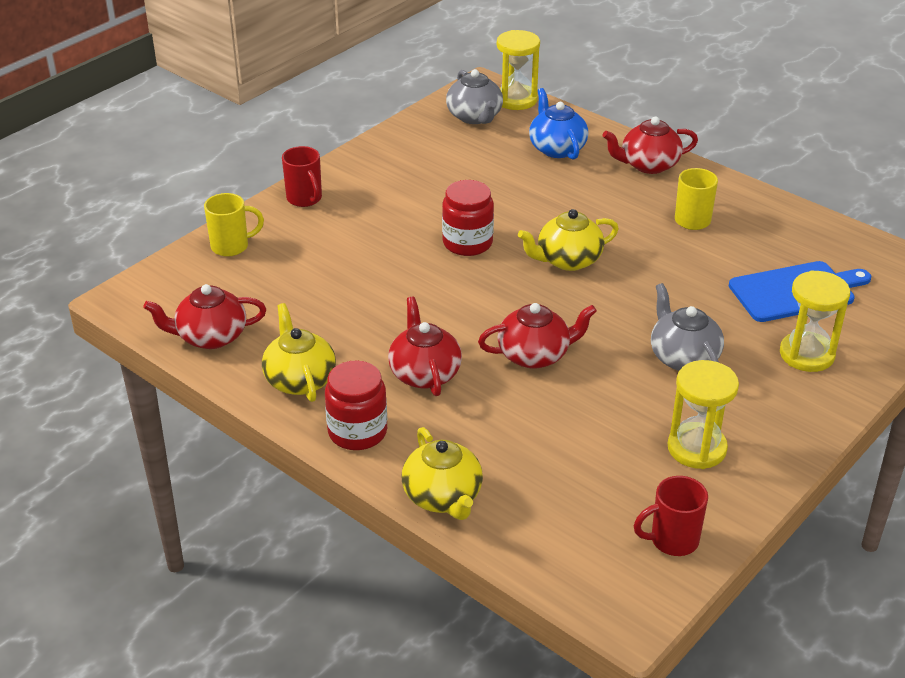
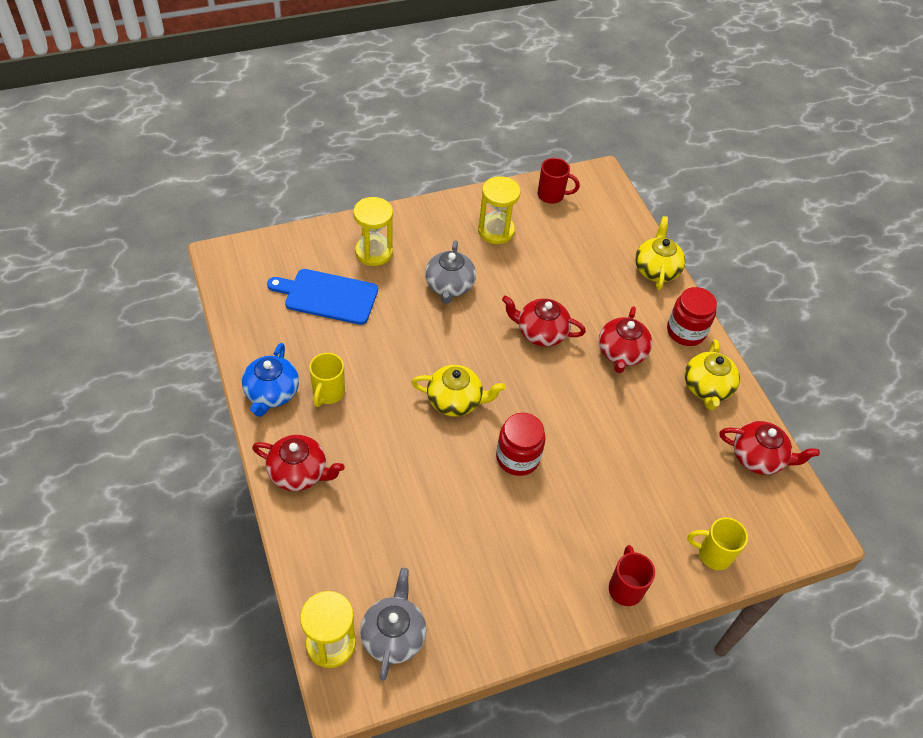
camera: 155 degrees left, 15 degrees up
blue teapot [529,88,588,160] -> blue teapot moved to [242,343,299,417]

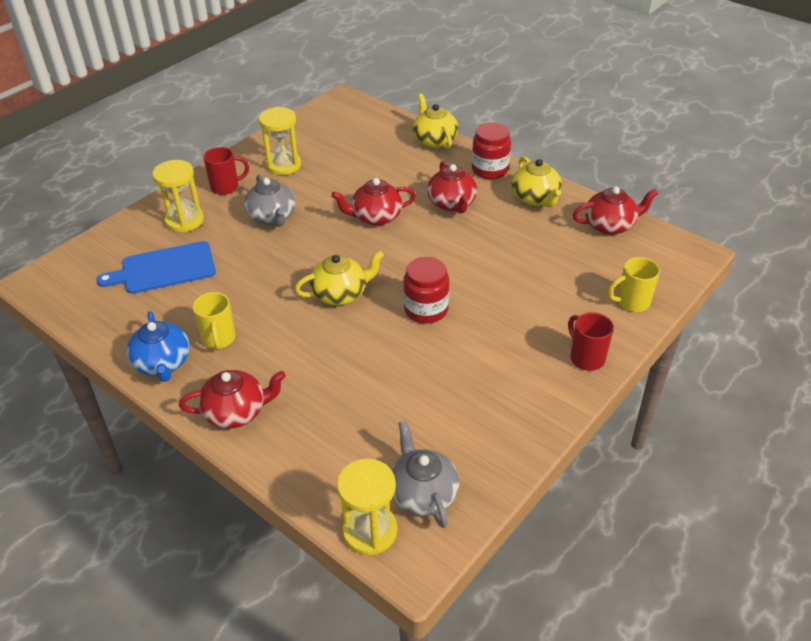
camera: 25 degrees left, 10 degrees down
red mug [538,158,580,204] -> red mug moved to [203,147,249,195]

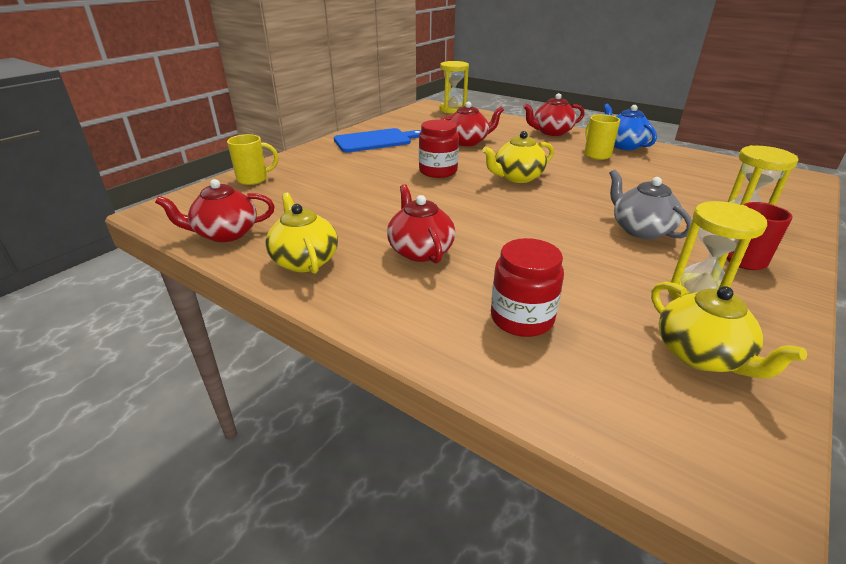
camera: 175 degrees right, 10 degrees down
blue cutting board [96,241,216,294] -> blue cutting board moved to [334,128,421,152]
red teapot [331,178,416,226] -> red teapot moved to [441,102,504,146]
grey teapot [391,420,459,528] -> none
yellow teapot [413,93,459,149] -> yellow teapot moved to [651,282,807,378]
red jar [472,122,511,179] -> red jar moved to [491,238,564,337]
red mug [568,312,614,371] -> none

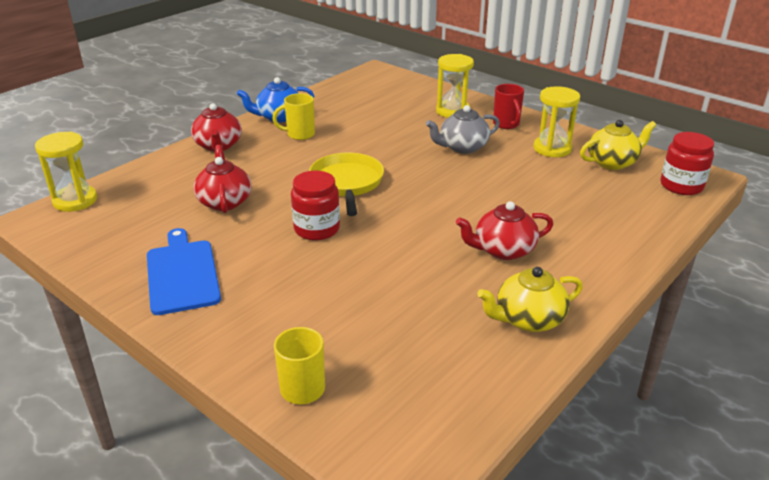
camera: 85 degrees left, 0 degrees up
red teapot [155,179,274,242] -> none
yellow teapot [482,131,554,183] -> yellow pan [309,153,384,216]
red jar [491,238,564,337] -> red jar moved to [661,132,714,195]

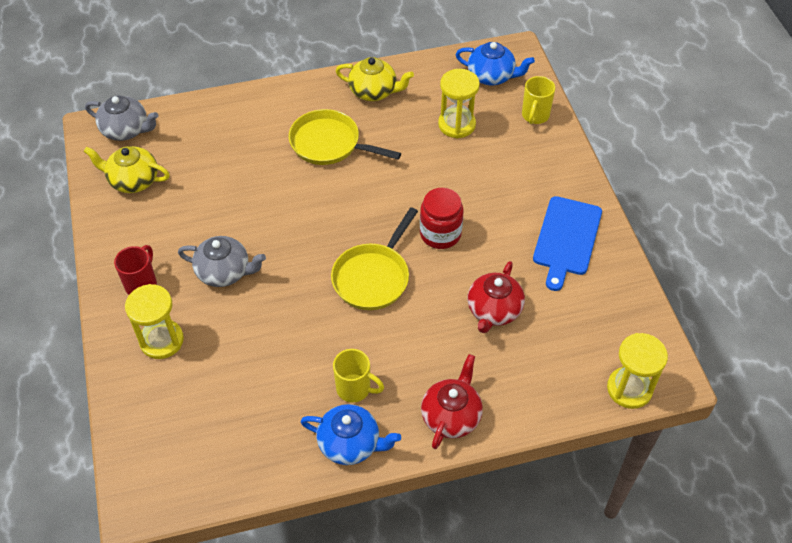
camera: 145 degrees left, 20 degrees up
red teapot [456,201,553,260] -> yellow pan [289,109,401,165]
yellow hourglass [533,86,580,157] -> yellow hourglass moved to [438,69,480,139]
red jar [661,132,714,195] -> grey teapot [85,95,158,141]
none -> blue teapot [455,42,535,85]

